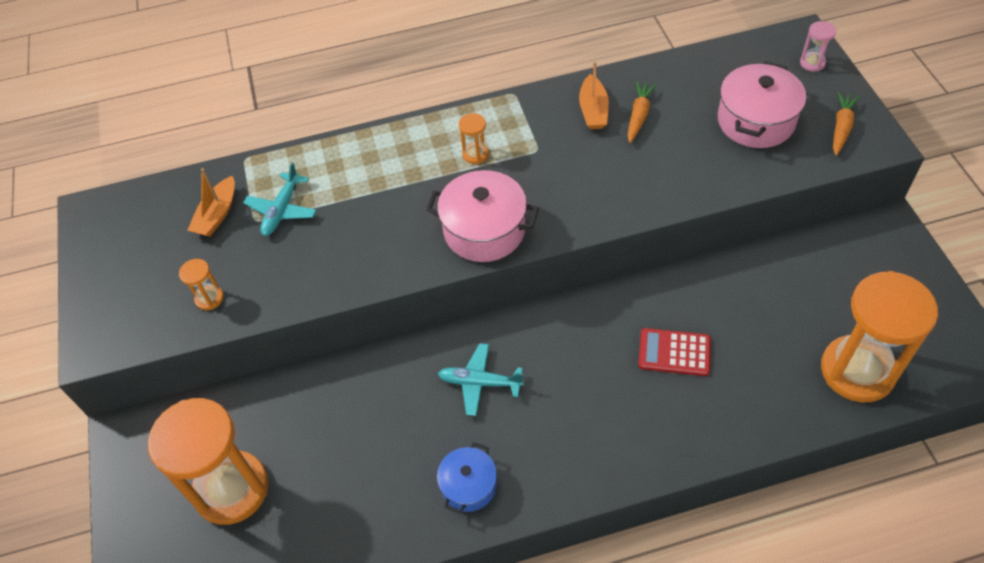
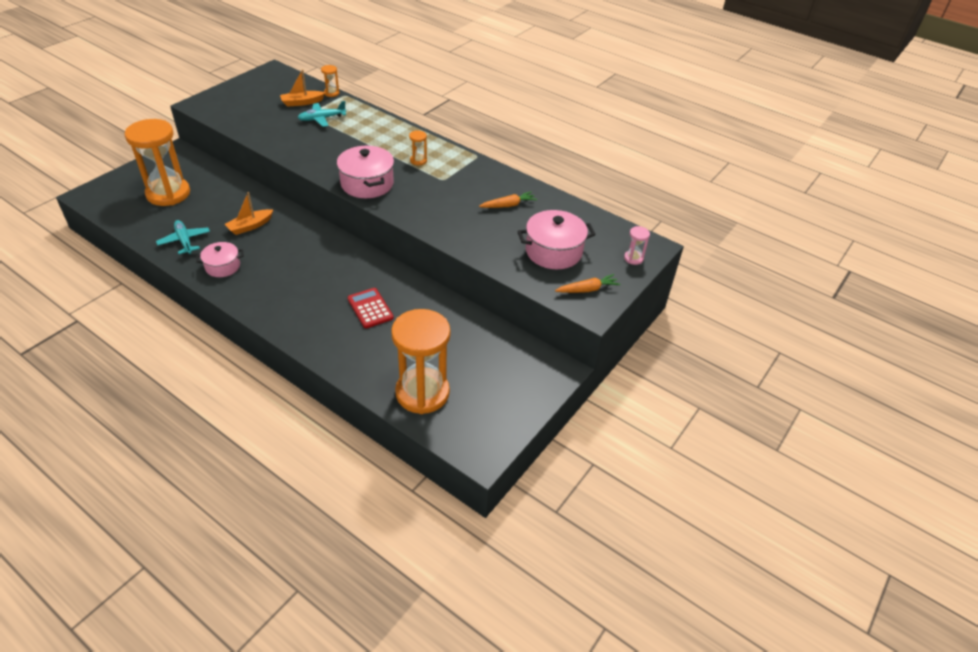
camera: 45 degrees right, 10 degrees down
orange hourglass [179,259,224,310] -> orange hourglass moved to [321,65,339,97]
blue pot [437,442,497,513] -> pink pot [196,242,243,277]
turquoise plane [438,343,524,416] -> turquoise plane moved to [156,220,210,254]
orange boat [579,62,609,129] -> orange boat moved to [225,192,273,235]

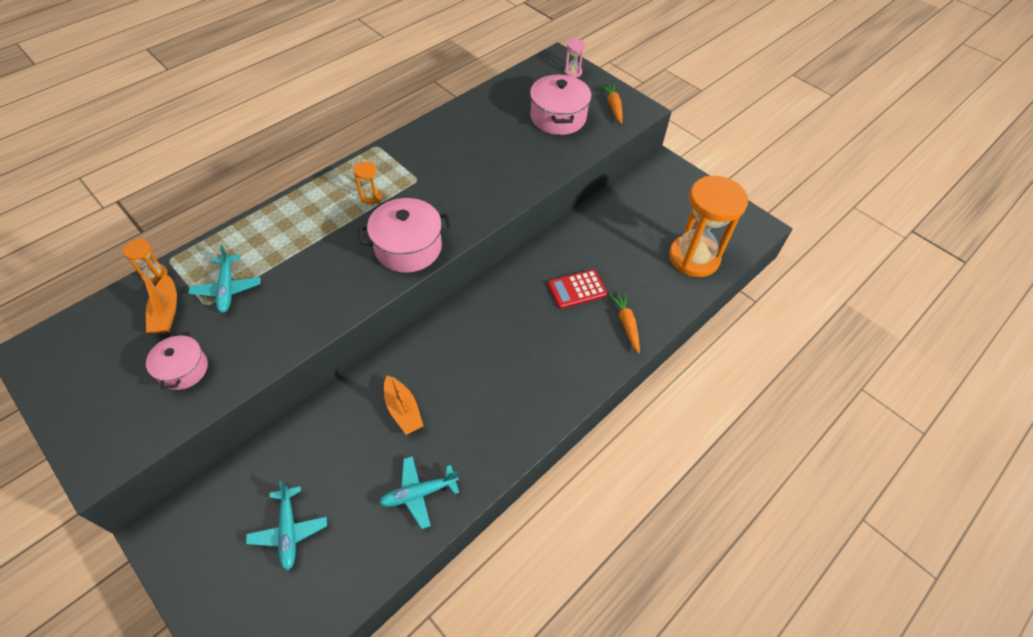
camera: 80 degrees left, 10 degrees up
orange hourglass [125,119,190,206] -> turquoise plane [246,481,327,571]
pink pot [196,242,243,277] -> pink pot moved to [146,332,208,390]
orange carrot [479,191,537,208] -> orange carrot moved to [609,292,640,353]

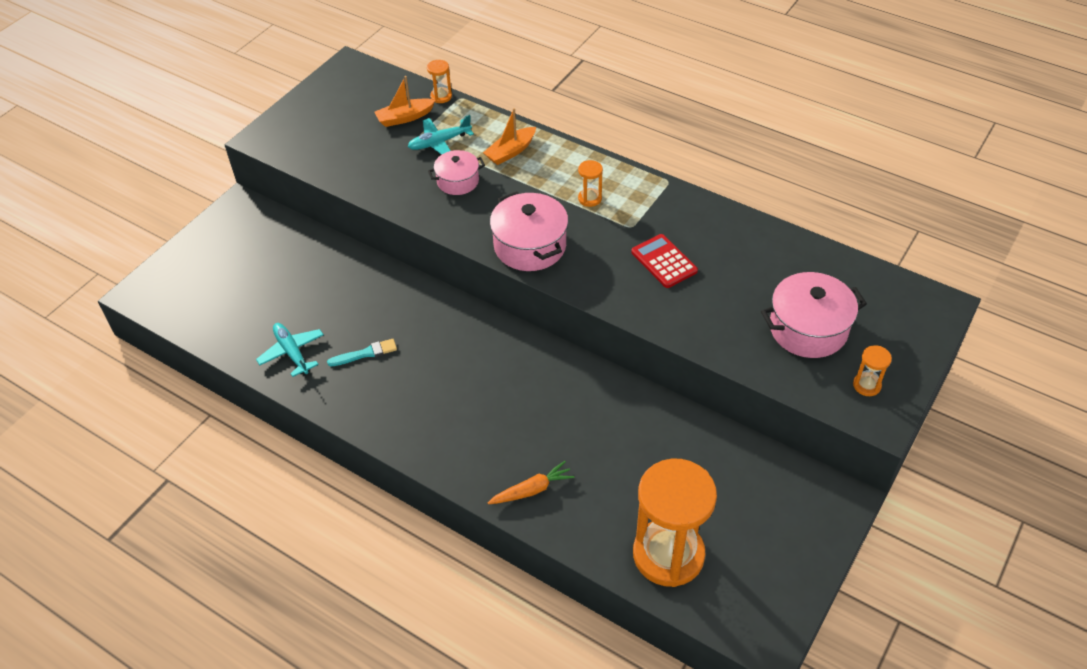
camera: 80 degrees right, 5 degrees down
pink pot [146,332,208,390] -> pink pot moved to [428,150,485,195]
turquoise plane [246,481,327,571] -> none
orange boat [384,376,424,435] -> orange boat moved to [483,108,536,165]
red calculator [548,269,607,309] -> red calculator moved to [631,234,698,288]
pink hourglass [564,39,586,78] -> none
orange carrot [601,84,623,124] -> orange hourglass [853,345,892,396]
none -> turquoise brush [327,339,397,367]

